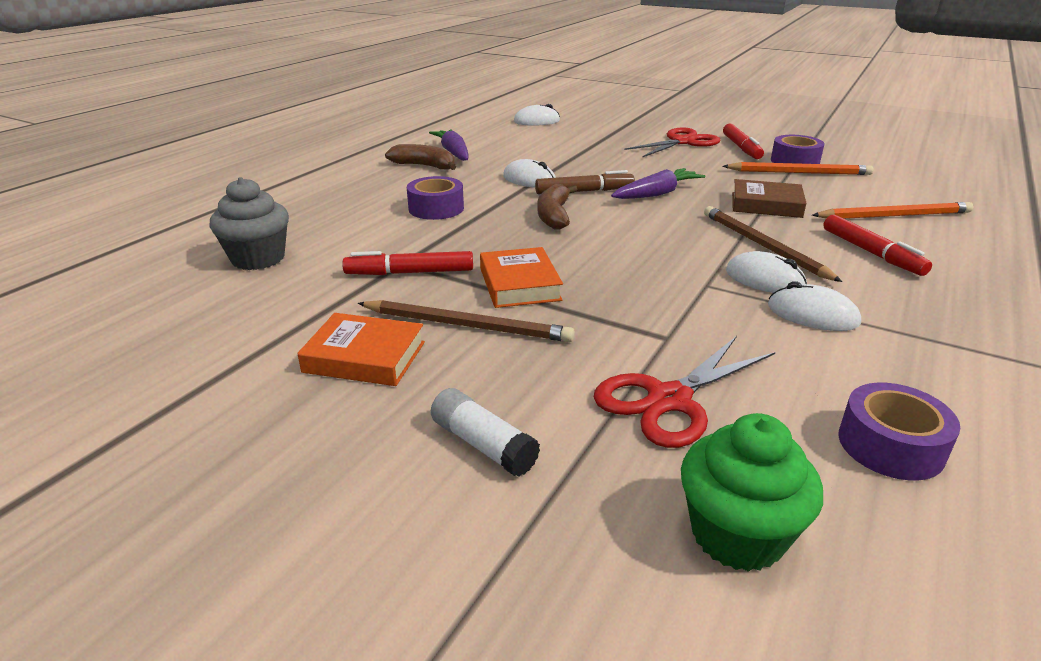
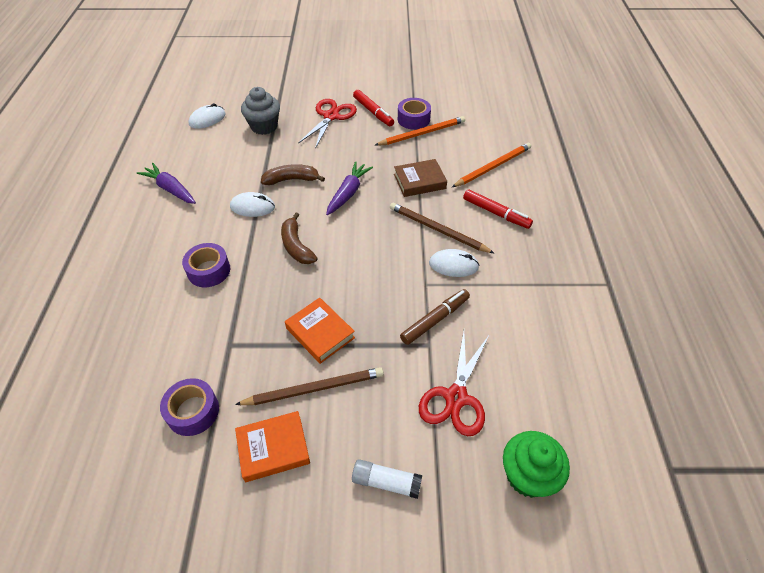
camera: 30 degrees left, 20 degrees up
grey cupcake [209,177,289,270] -> grey cupcake moved to [241,87,280,135]
red marker [342,251,473,275] -> none
brown banana [385,144,456,170] -> brown banana moved to [261,164,325,185]
brown marker [535,170,635,194] -> brown marker moved to [400,289,470,345]
white mouse [768,281,861,331] -> none
purple tape [838,383,960,480] -> purple tape moved to [160,378,219,436]

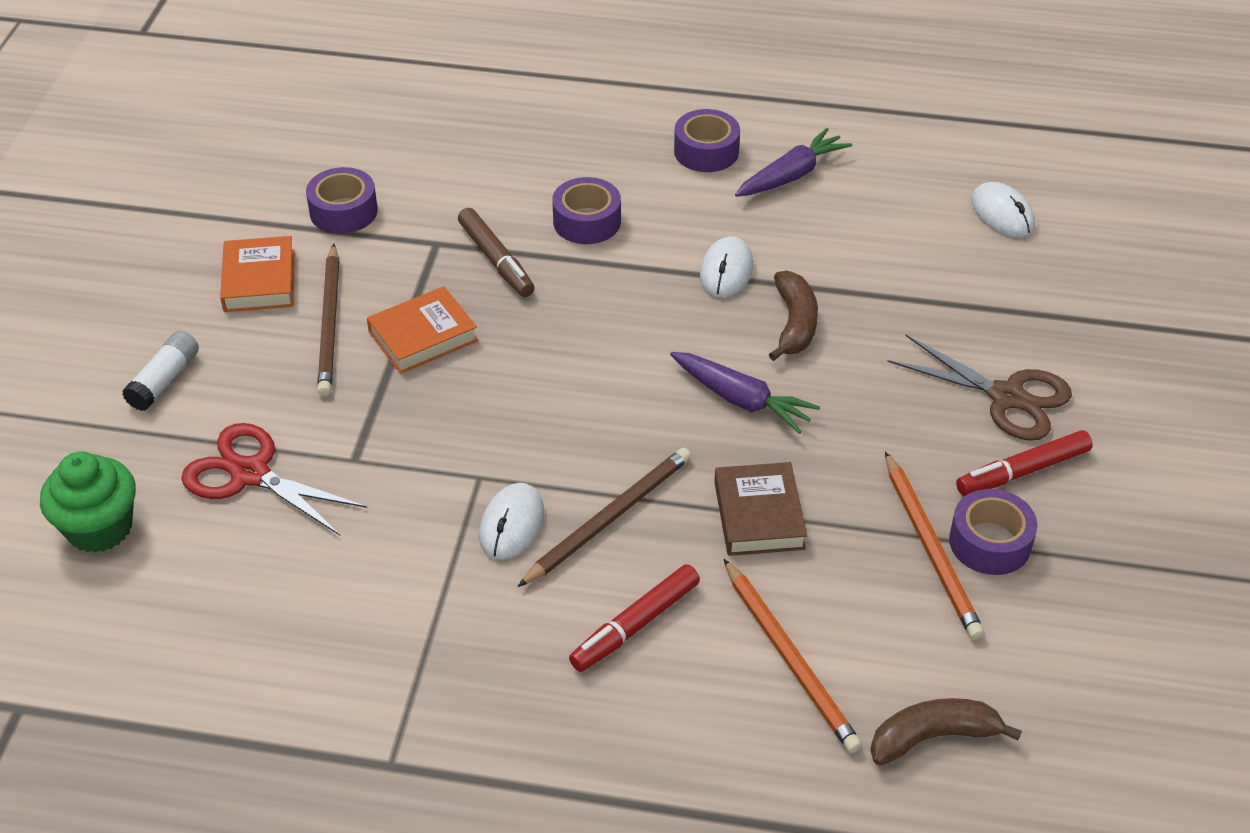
camera: 100 degrees right, 5 degrees down
grey cupcake [241,87,280,135] -> none
brown banana [281,213,318,264] -> brown banana moved to [870,698,1022,765]
red scissors [298,99,357,149] -> brown scissors [887,335,1072,441]
brown marker [400,289,470,345] -> brown marker moved to [458,208,535,297]
none -> purple tape [674,109,740,172]

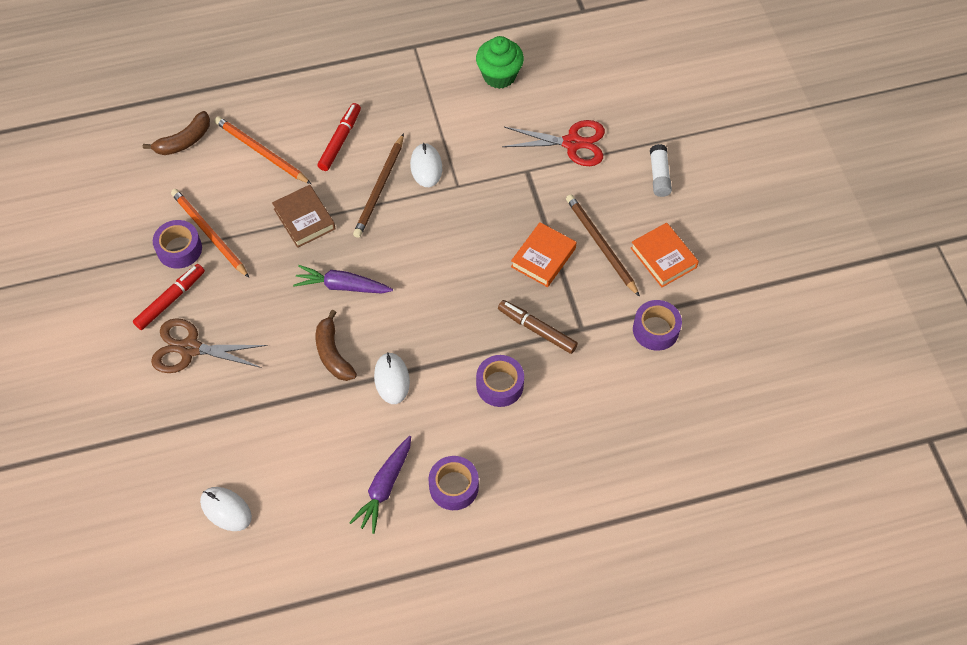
camera: 155 degrees right, 15 degrees up
green cupcake [40,451,136,553] -> green cupcake moved to [476,36,524,89]

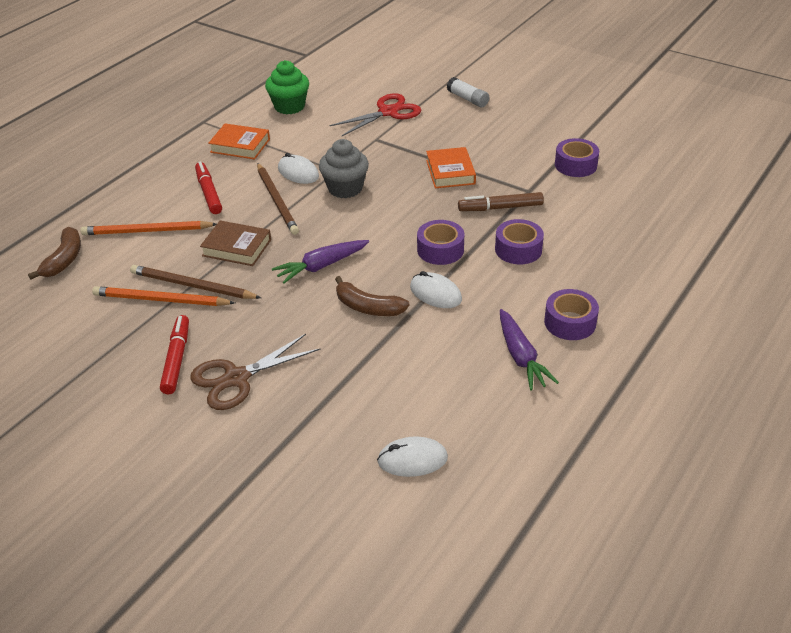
camera: 40 degrees left, 20 degrees down
purple tape [153,220,202,269] -> purple tape moved to [417,220,464,265]
brown pencil [566,194,640,297] -> brown pencil moved to [130,265,261,299]
orange book [631,223,699,287] -> orange book moved to [208,123,270,159]
none -> grey cupcake [319,139,369,198]

